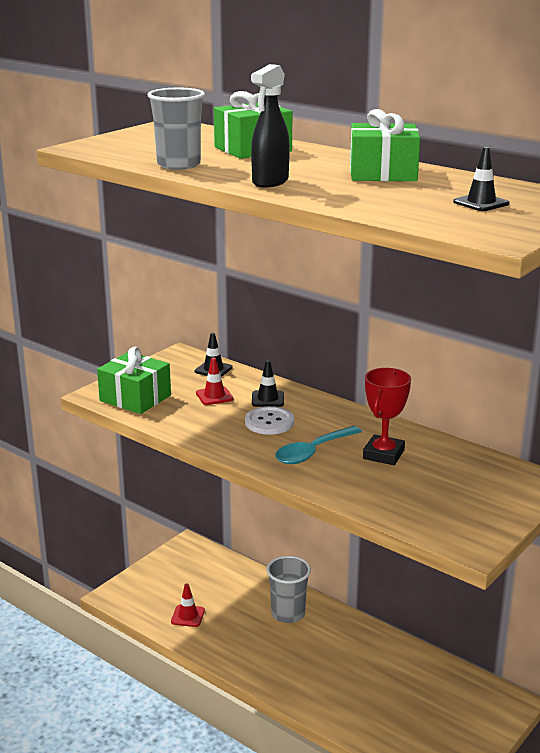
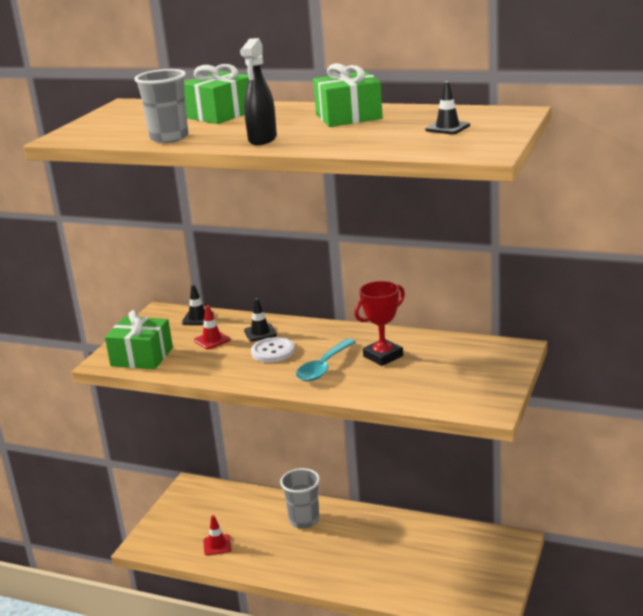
camera: 15 degrees left, 0 degrees up
red trophy [363,368,411,465] -> red trophy turned 45 degrees clockwise [354,281,405,366]

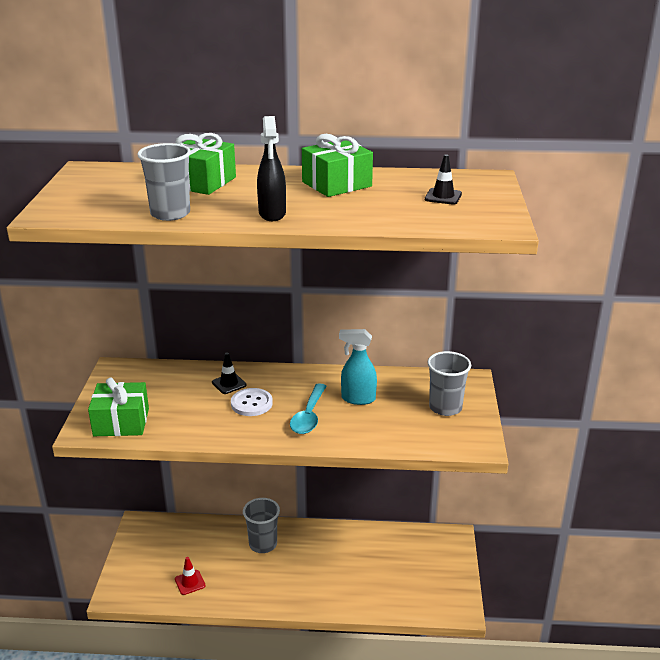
camera: 20 degrees left, 5 degrees up
black traffic cone [182,285,214,325] -> none
red traffic cone [194,306,230,349] -> none
red trophy [354,281,405,366] -> turquoise spray bottle [339,329,377,405]
none -> grey cup [427,351,471,416]

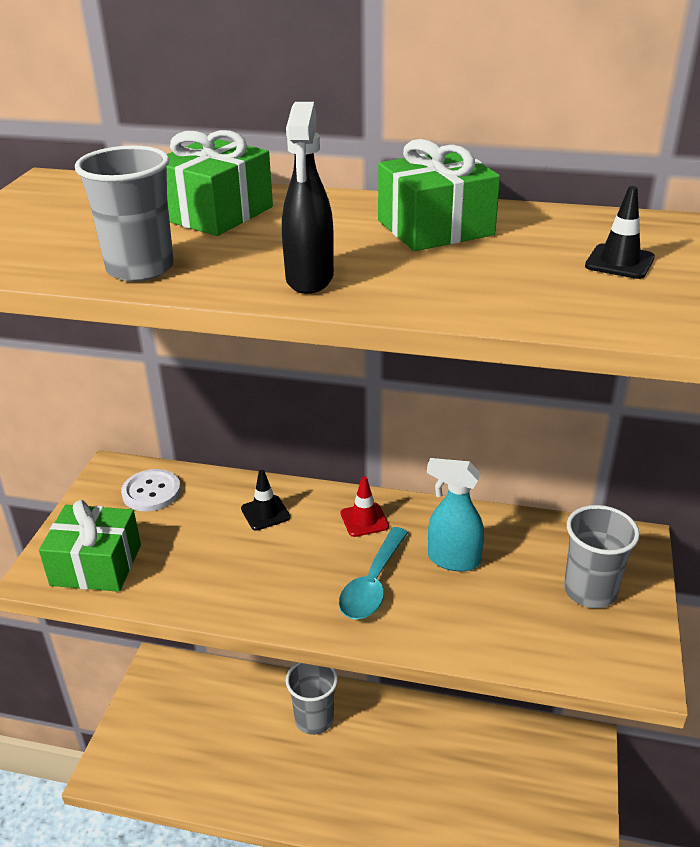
camera: 10 degrees right, 5 degrees up
red traffic cone [175,557,205,595] -> red traffic cone moved to [341,476,389,537]
white button [231,388,273,416] -> white button moved to [121,469,181,512]

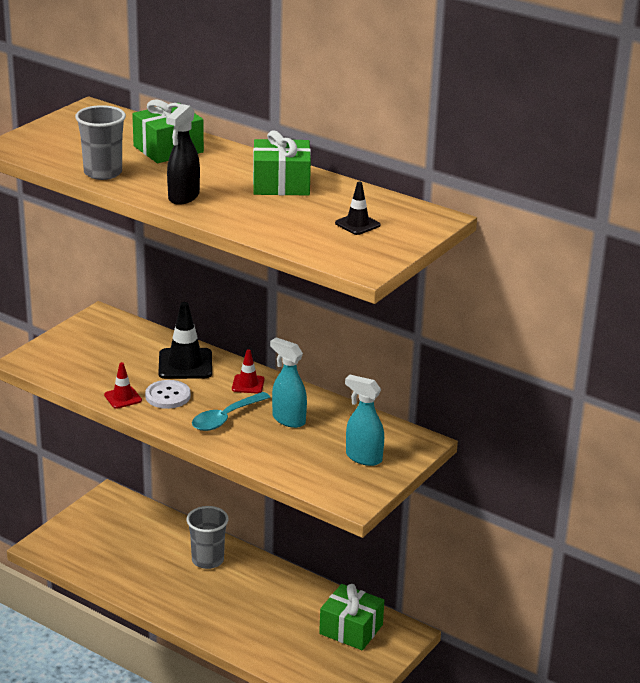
camera: 20 degrees right, 5 degrees down
green gift [39,500,141,592] -> green gift moved to [319,584,384,650]
white button [121,469,181,512] -> white button moved to [145,380,191,409]
black traffic cone [241,470,290,531] -> black traffic cone [159,302,212,379], size x1.78
grey cup [564,505,640,608] -> turquoise spray bottle [345,375,384,466]
none -> red traffic cone [104,362,142,409]

